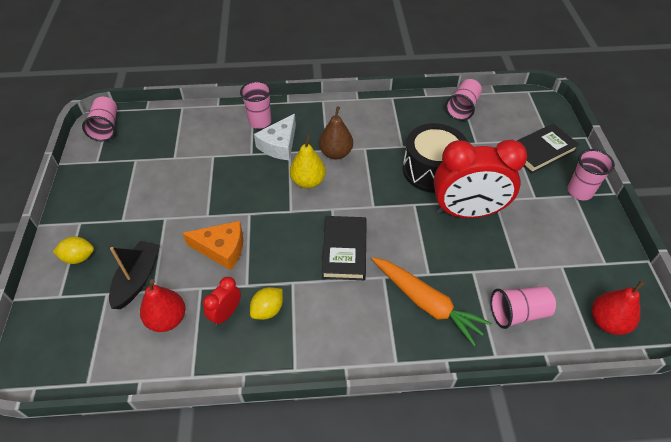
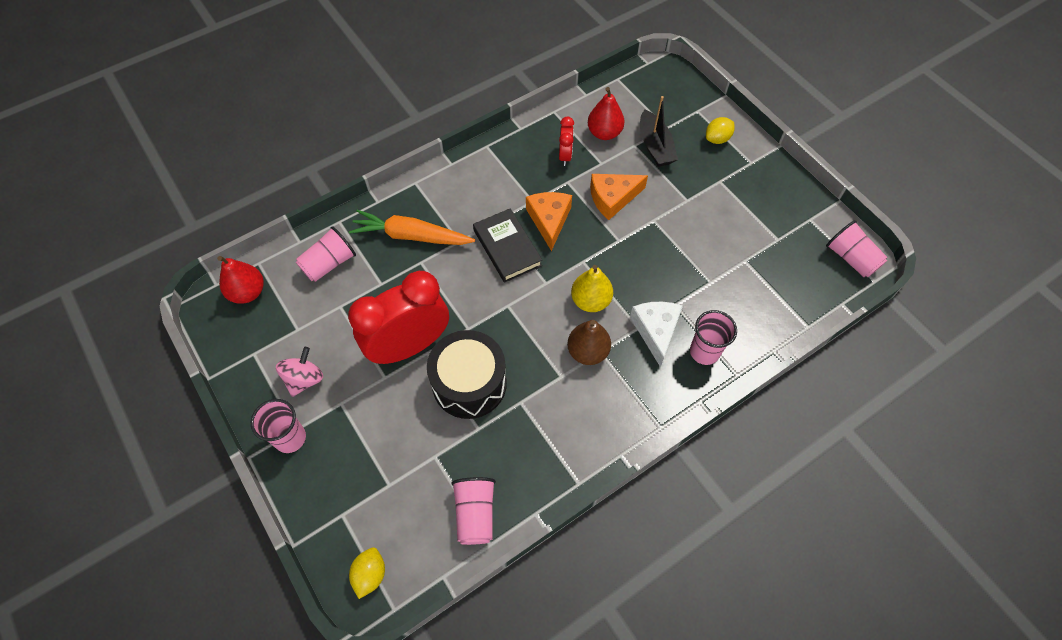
camera: 150 degrees right, 10 degrees up
yellow lemon [250,287,283,320] -> yellow lemon moved to [349,547,385,599]
black book [517,123,579,173] -> none
none -> pink spinning top [276,347,323,397]
none -> orange cheese [526,192,572,251]

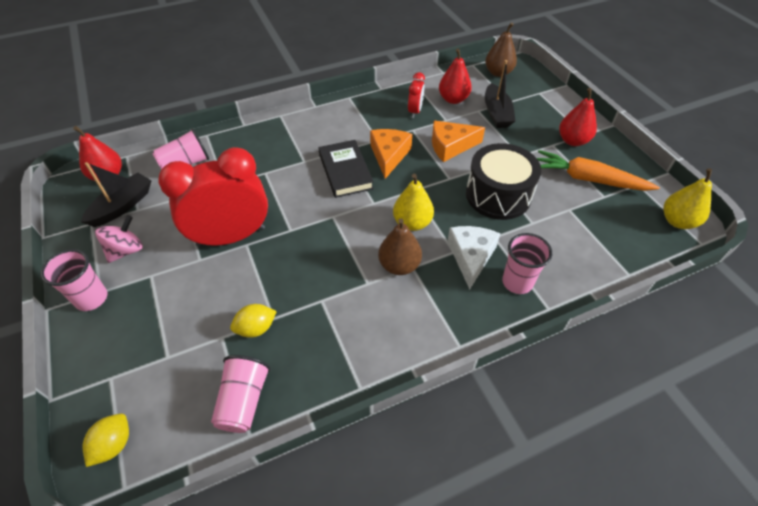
camera: 10 degrees right, 10 degrees down
orange carrot [349,210,475,245] -> orange carrot moved to [537,150,660,191]
black drum [427,330,507,419] -> black drum moved to [466,143,541,220]
yellow lemon [706,117,735,144] -> yellow lemon moved to [230,304,277,338]
pink cup [826,220,888,277] -> yellow pear [663,168,712,229]
none -> black boat [81,162,151,227]
none -> brown pear [485,23,517,77]
none -> red pear [559,88,597,146]

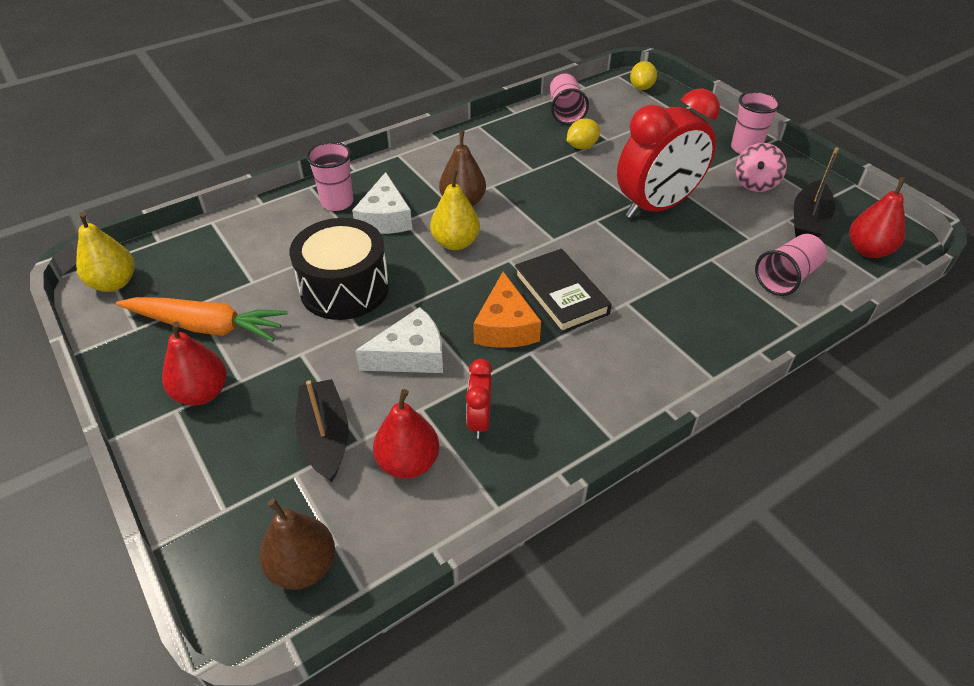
camera: 170 degrees right, 5 degrees down
orange cheese [432,121,485,162] -> white cheese [355,307,443,373]

